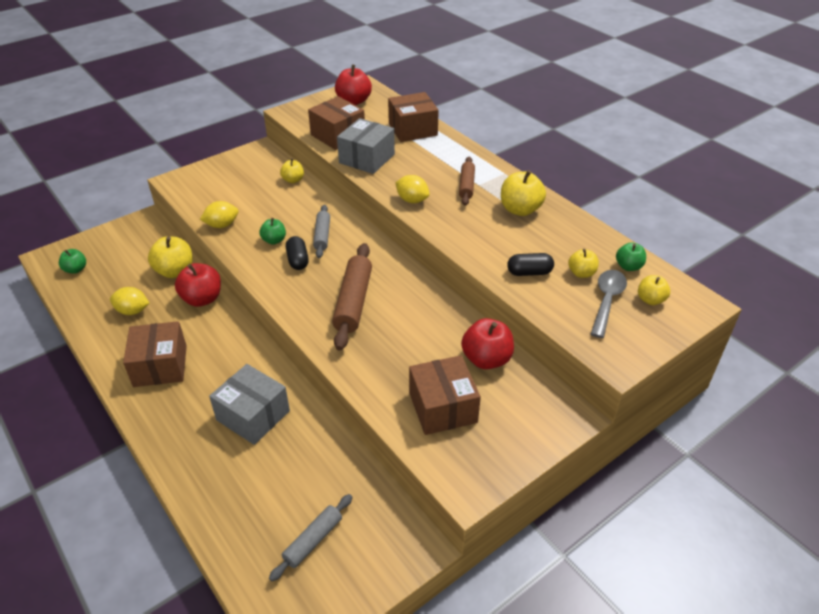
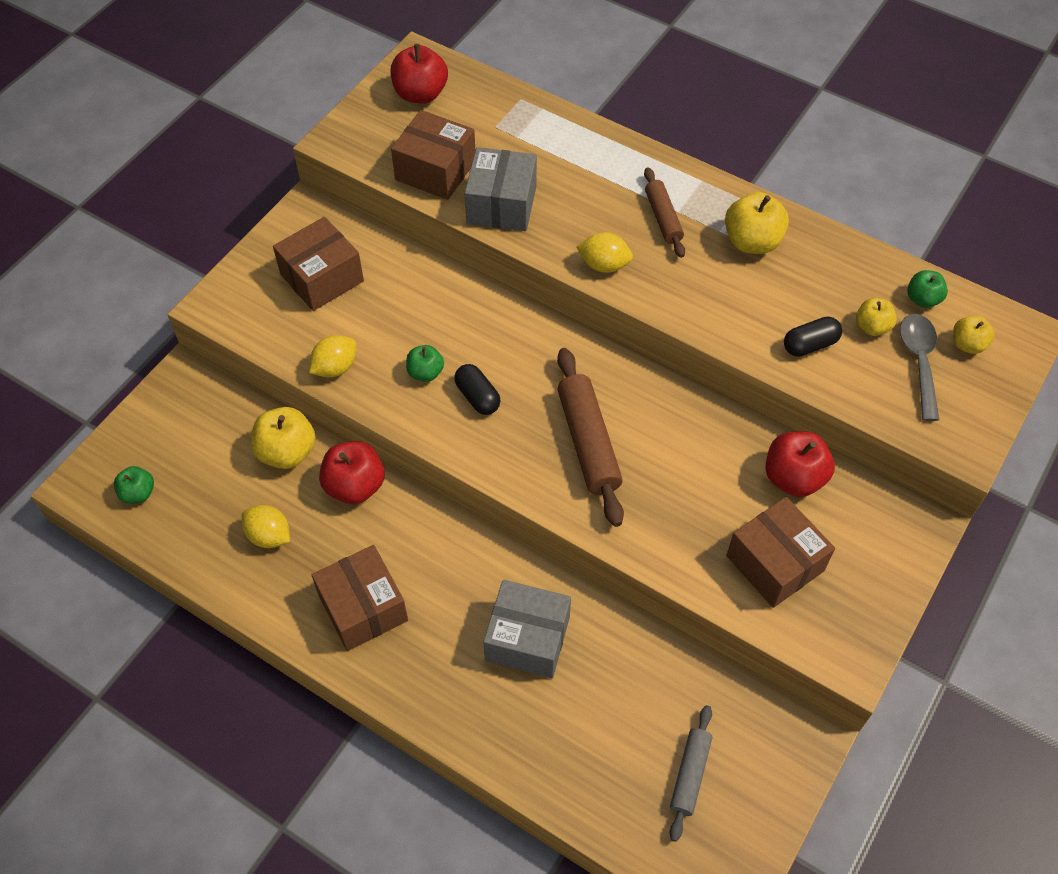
camera: 20 degrees left, 15 degrees up
yellow lemon [110,287,149,315] -> yellow lemon turned 45 degrees clockwise [242,505,290,548]
yellow apple [280,158,304,183] -> none
grey rolling pin [313,205,330,258] -> none
brown box [388,92,439,142] -> brown box moved to [273,217,364,311]

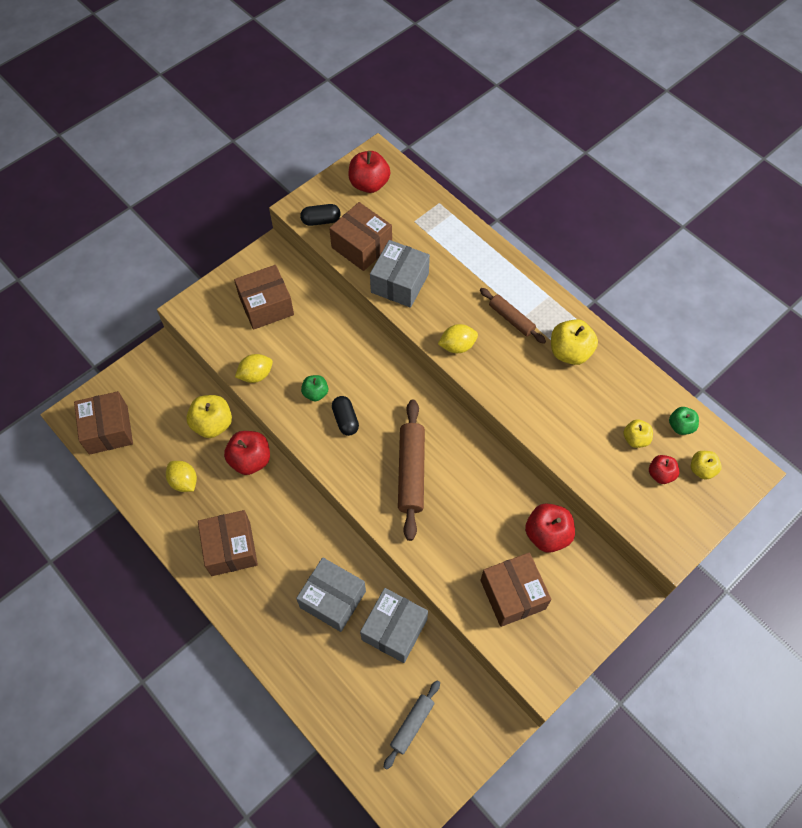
camera: 15 degrees right, 5 degrees up
green apple [114,466,154,504] -> brown box [74,391,133,455]
yellow lemon [576,232,633,273] -> yellow lemon turned 45 degrees counterclockwise [438,324,478,353]
brown rolling pin [644,167,685,258] -> brown rolling pin turned 45 degrees counterclockwise [480,288,546,344]
black capsule [784,317,842,357] -> black capsule moved to [300,204,341,226]
grey spoon [900,314,939,421] -> red apple [649,455,679,484]
none -> grey box [360,588,428,663]

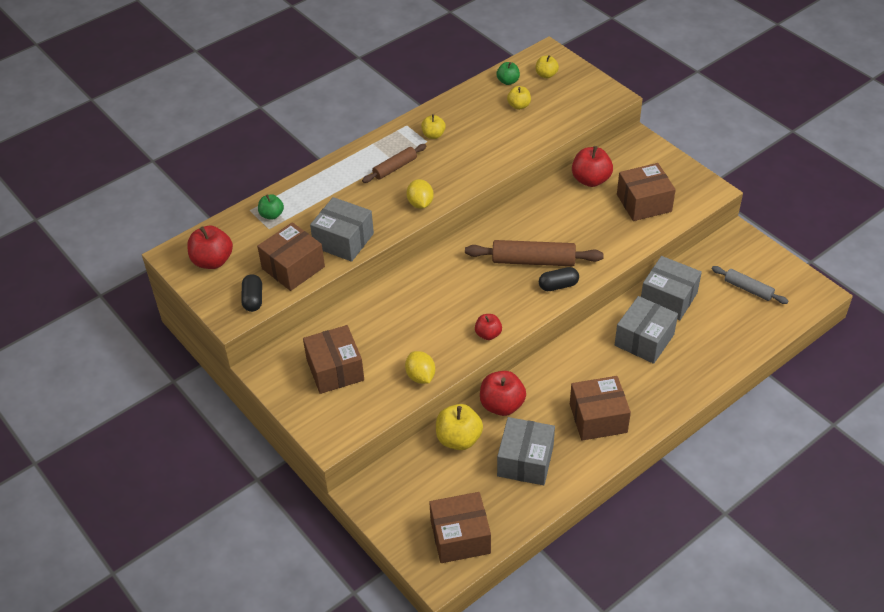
camera: 85 degrees left, 15 degrees down
yellow lemon [166,461,197,492] -> grey box [497,417,555,485]
green apple [301,375,328,401] -> green apple moved to [258,194,284,220]
black capsule [332,396,359,436] -> black capsule moved to [539,267,579,291]
yellow apple [551,319,598,365] -> yellow apple [421,114,446,139], size x0.60
red apple [649,455,679,484] -> red apple moved to [475,314,502,340]

